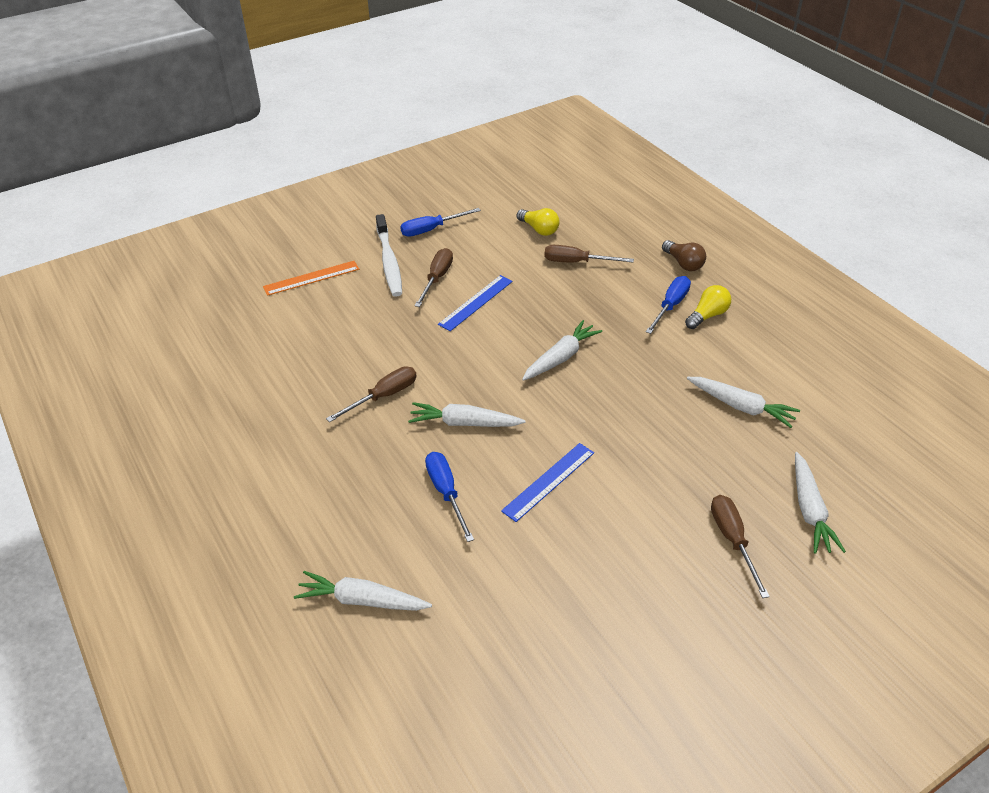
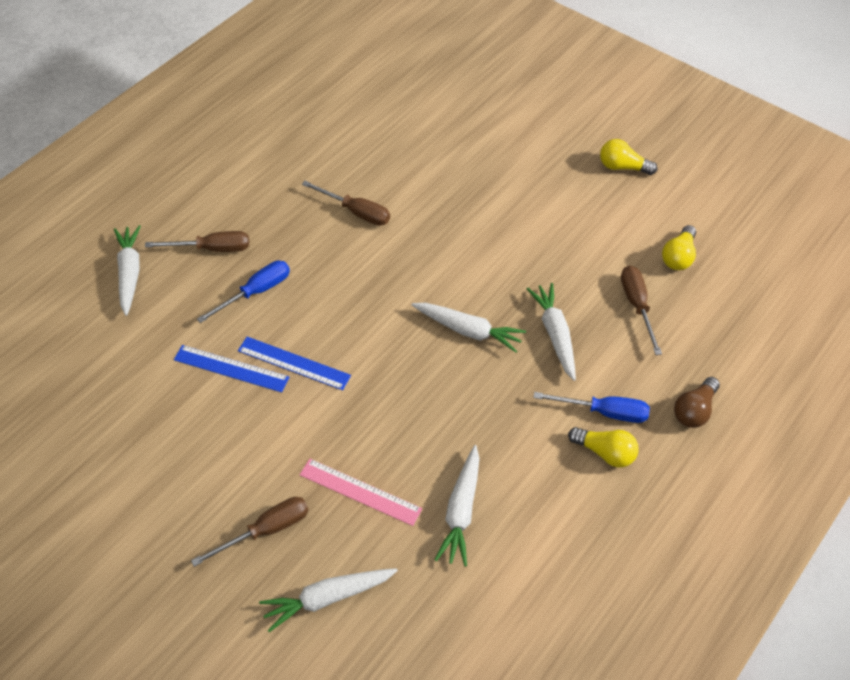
camera: 70 degrees right, 10 degrees up
orange ruler [263,261,359,296] -> none
white toothbrush [376,214,402,297] -> none
blue screwdriver [400,208,481,237] -> yellow light bulb [600,139,657,175]
white carrot [408,402,526,427] -> white carrot moved to [526,283,576,381]
brown screwdriver [414,248,453,307] -> brown screwdriver moved to [145,231,249,252]
blue ruler [438,275,513,331] -> blue ruler moved to [174,345,289,393]
none -> pink ruler [300,459,422,526]

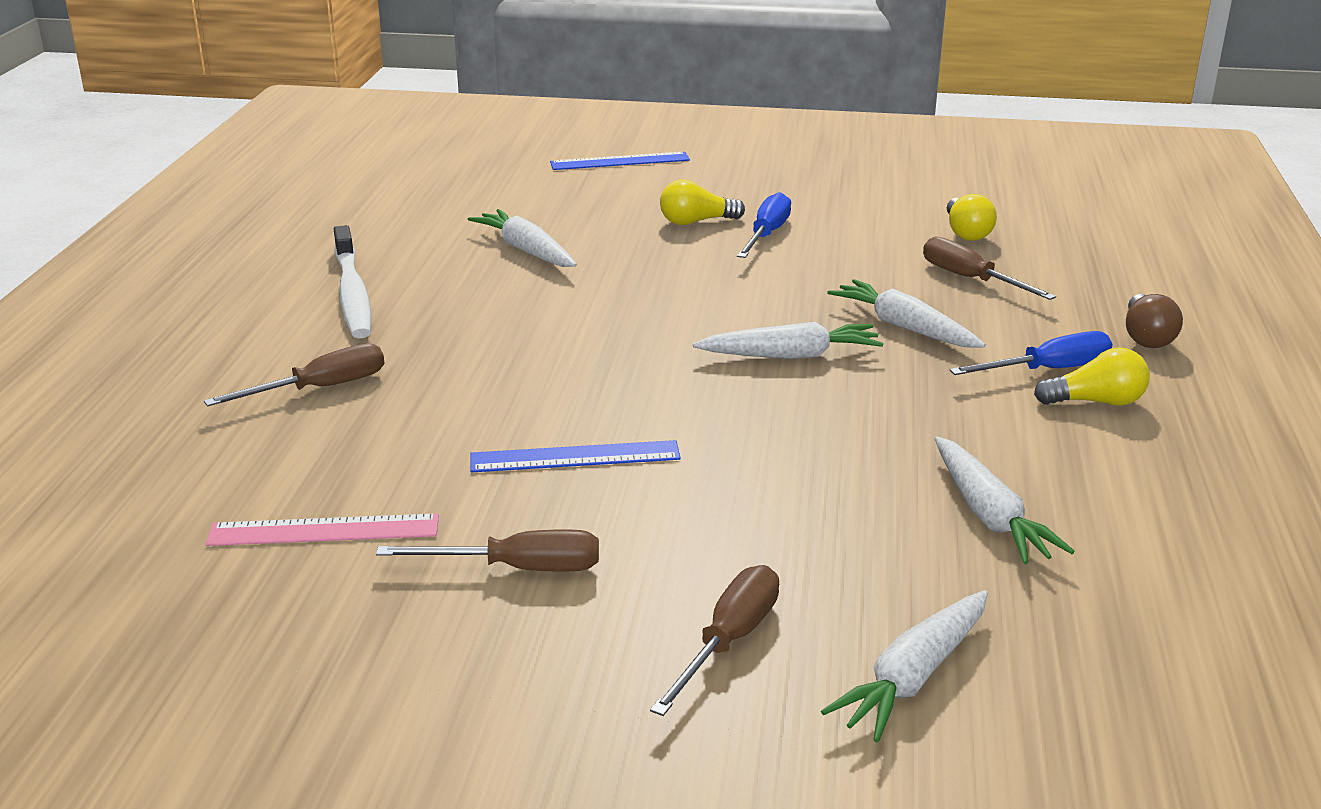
camera: 30 degrees left, 25 degrees down
white carrot [114,225,141,316] -> white carrot moved to [467,209,577,267]
blue ruler [174,345,289,393] -> blue ruler moved to [550,152,690,170]
blue screwdriver [197,261,290,323] -> blue screwdriver moved to [737,192,791,258]
pink ruler [300,459,422,526] -> pink ruler moved to [206,514,439,546]
brown screwdriver [302,181,390,226] -> brown screwdriver moved to [376,529,599,571]
yellow light bulb [600,139,657,175] -> yellow light bulb moved to [660,179,745,225]
none -> white toothbrush [334,225,372,338]

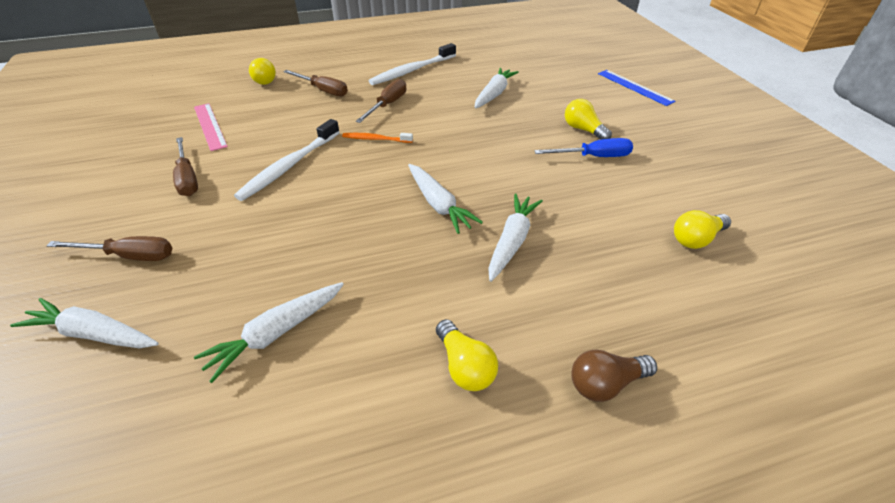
camera: 65 degrees right, 15 degrees up
blue ruler [470,440,681,473] -> white toothbrush [234,119,340,201]
brown screwdriver [923,236,1056,300] -> brown screwdriver moved to [355,79,406,123]
blue screwdriver [950,331,1112,375] -> none
none -> yellow light bulb [249,58,276,85]
none -> orange toothbrush [342,133,413,143]

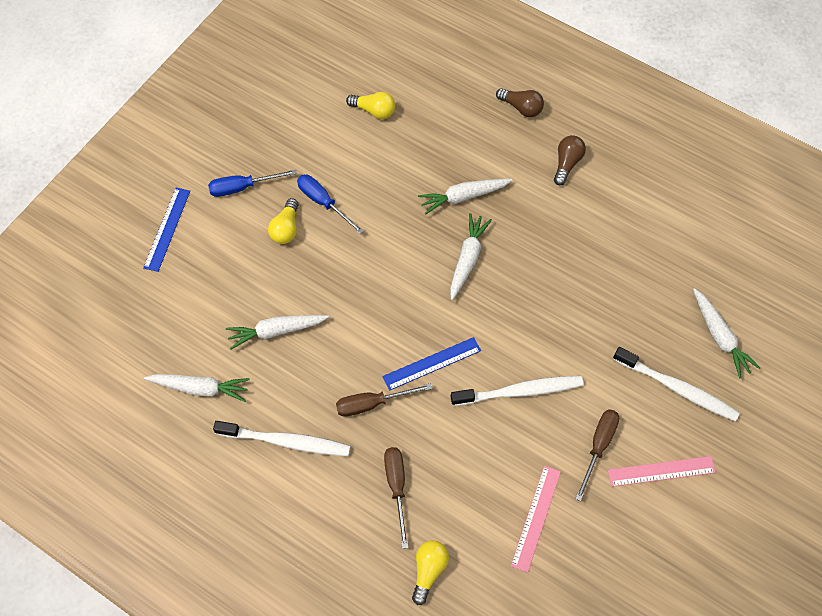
camera: 130 degrees left, 20 degrees up
brown screwdriver [47,236,172,261] -> white toothbrush [613,347,740,421]
white carrot [194,282,344,383] -> white carrot moved to [144,374,250,402]
orange toothbrush [342,133,413,143] -> blue ruler [382,337,481,391]
yellow light bulb [436,319,498,391] -> brown light bulb [554,135,586,185]
none -> blue screwdriver [208,169,297,197]
none -> pink ruler [608,456,716,487]

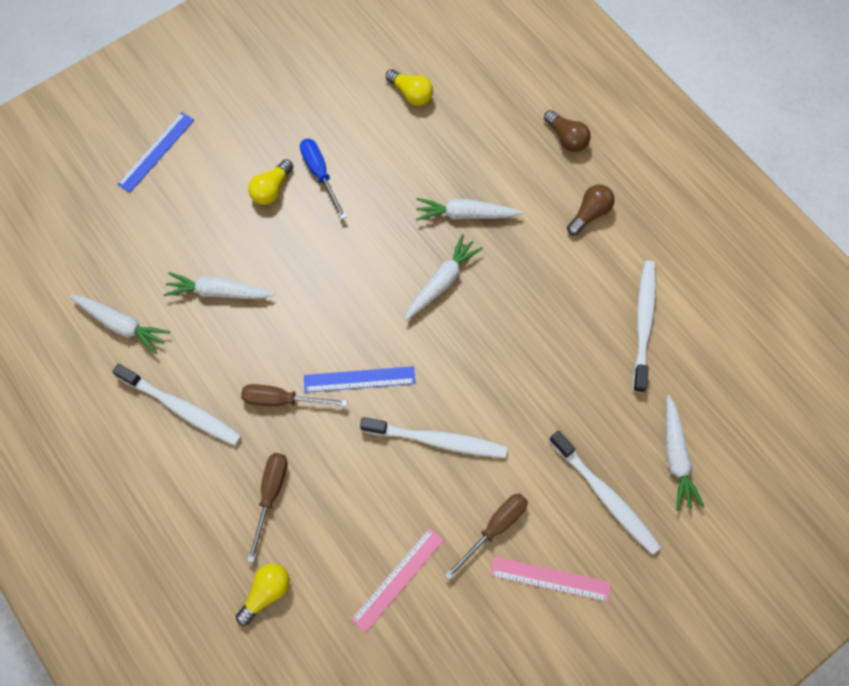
camera: 20 degrees right, 5 degrees up
blue screwdriver [208,169,297,197] -> none
none -> white toothbrush [633,261,656,393]

